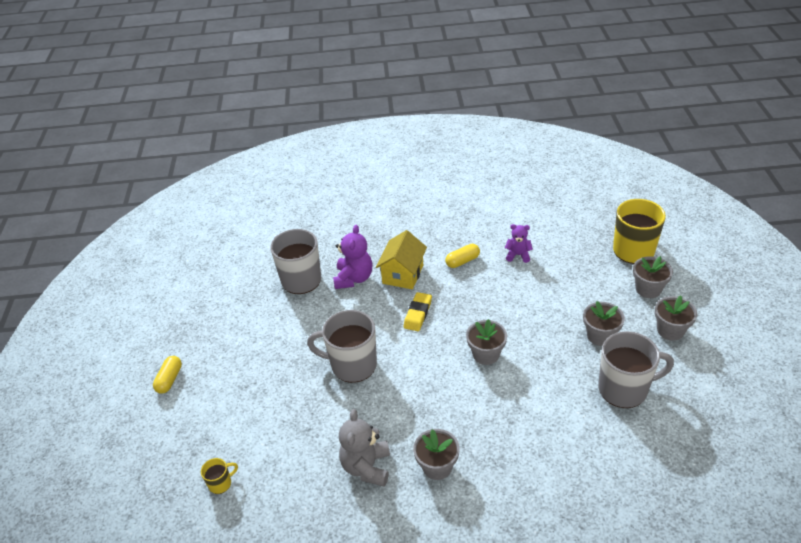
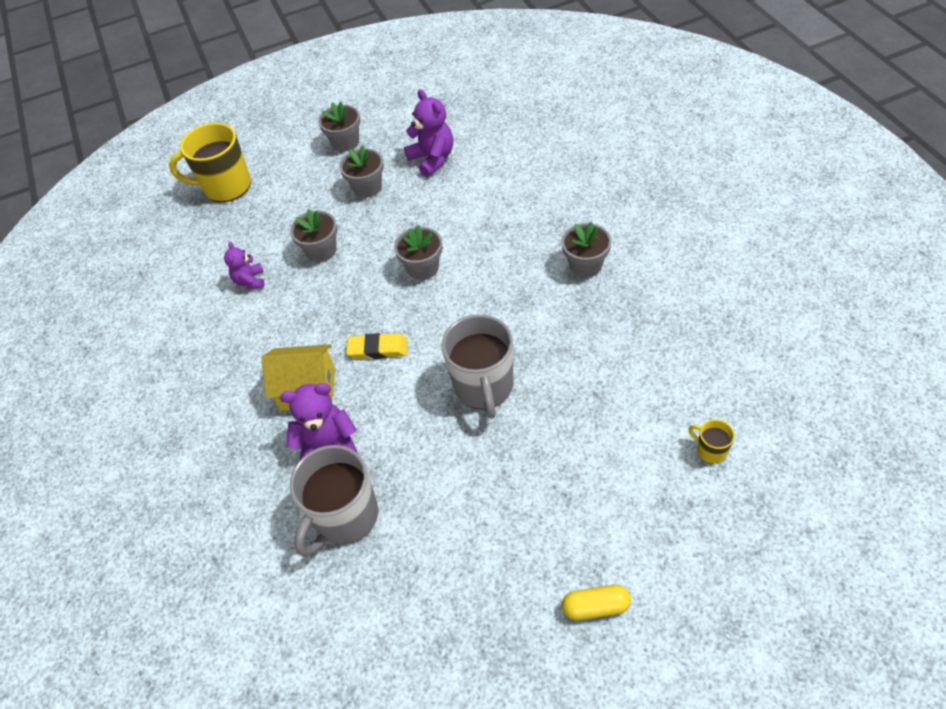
camera: 105 degrees left, 10 degrees up
grey teddy bear [339,409,390,487] -> none
yellow capsule [445,244,480,268] -> none
grey mug [598,331,674,408] -> purple teddy bear [404,89,453,177]
grey flower pot [633,256,673,298] -> grey flower pot moved to [290,209,337,262]

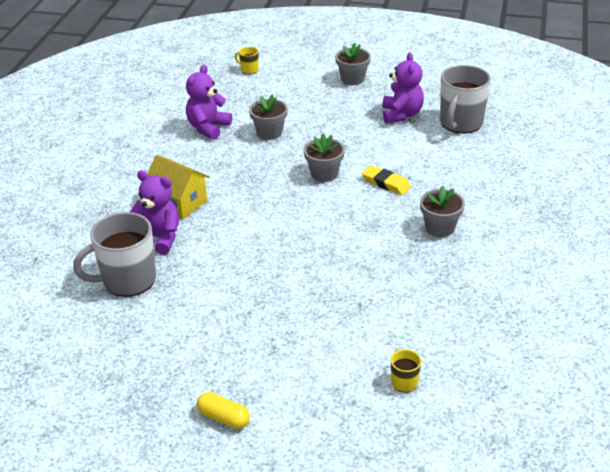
camera: 30 degrees right, 15 degrees down
yellow mug [169,123,251,202] -> yellow mug [235,47,259,74], size x0.45
purple teddy bear [224,242,264,289] -> purple teddy bear [186,65,232,140], size x1.62
grey flower pot [339,145,384,198] -> none
yellow eraser [346,333,408,359] -> yellow eraser moved to [362,165,411,195]
grey mug [441,314,513,419] -> grey mug moved to [440,65,491,133]

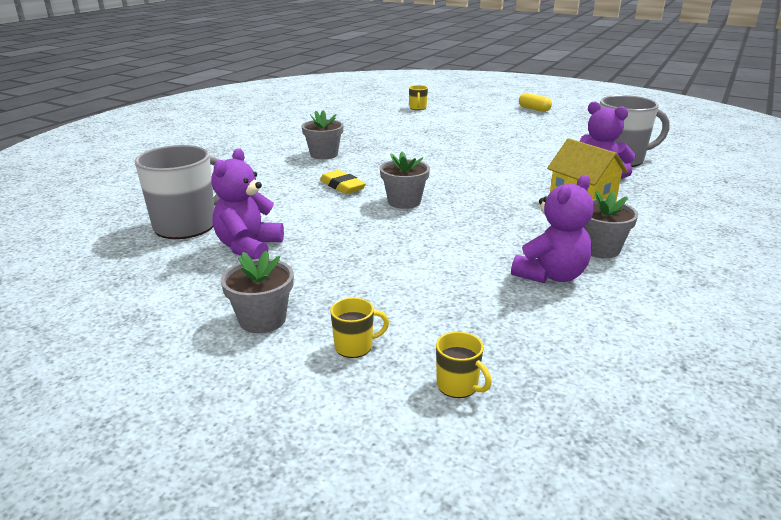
camera: 165 degrees left, 10 degrees down
grey flower pot [249,94,288,140] -> grey flower pot moved to [584,190,638,258]
none -> yellow mug [330,298,389,358]

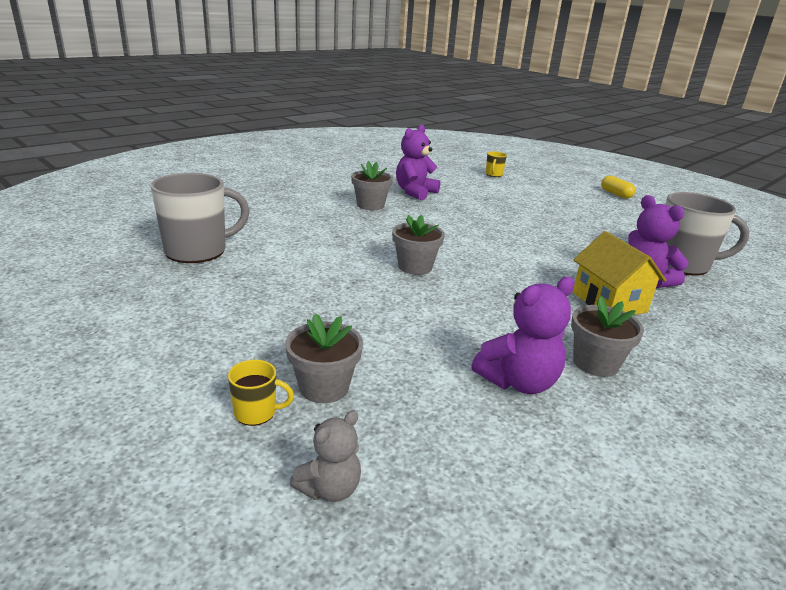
camera: 15 degrees right, 0 degrees up
purple teddy bear [211,148,284,260] -> purple teddy bear moved to [396,125,440,200]
grey flower pot [221,251,294,333] -> grey flower pot moved to [285,313,363,403]
yellow eraser [320,170,366,194] -> none
yellow mug [436,332,492,398] -> grey teddy bear [290,411,361,502]

